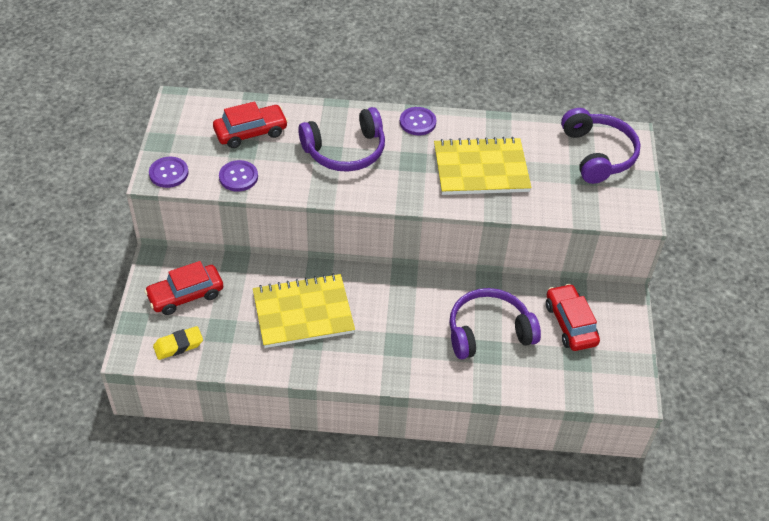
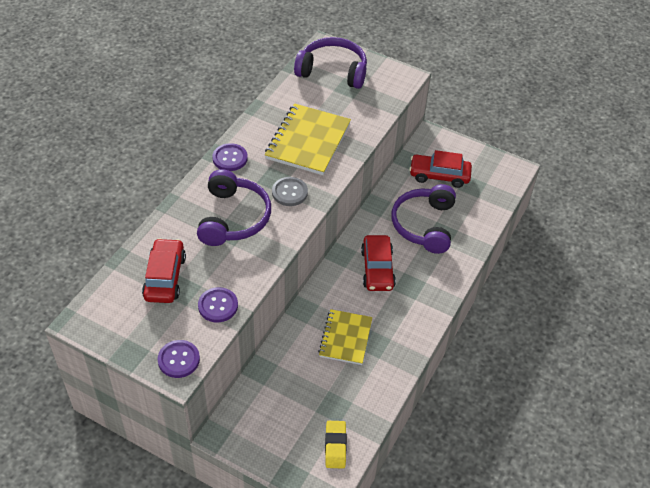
camera: 65 degrees left, 0 degrees up
red car [144,261,223,315] -> red car moved to [361,235,396,291]
yellow notebook [253,273,355,348] -> yellow notebook [318,309,372,365], size x0.65
none -> grey button [272,177,308,206]

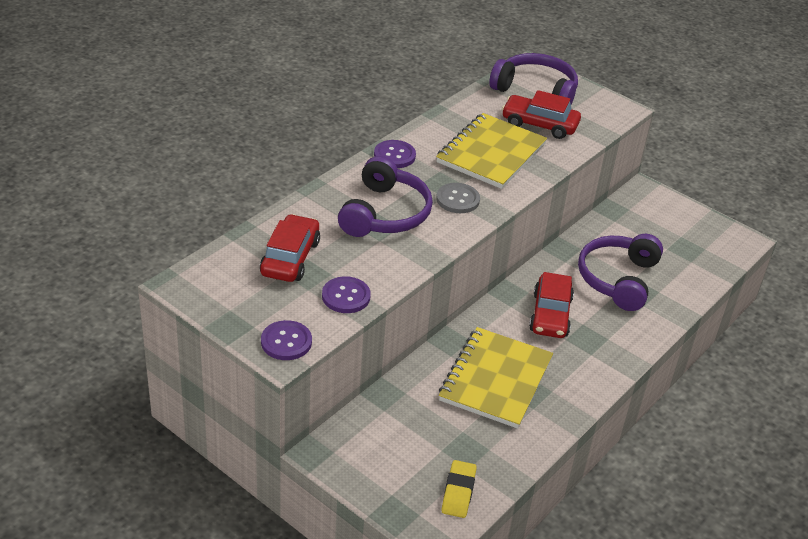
camera: 10 degrees right, 10 degrees down
yellow notebook [318,309,372,365] -> yellow notebook [439,327,553,429], size x1.53
red car [409,150,472,188] -> red car moved to [502,90,581,139]

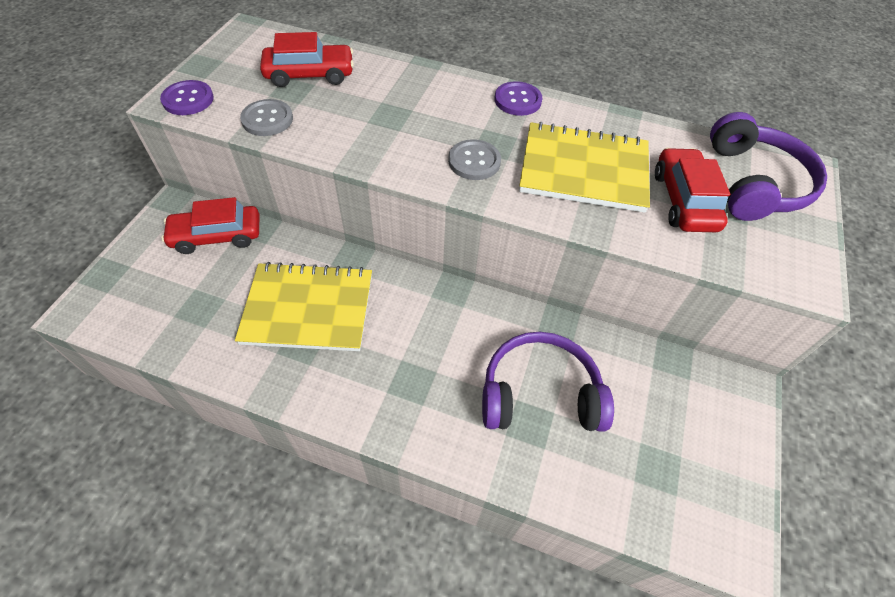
camera: 70 degrees right, 15 degrees up
purple button [322,276,371,313] -> grey button [240,99,293,136]
purple headphones [338,156,433,237] -> none
yellow eraser [442,460,477,518] -> none
red car [529,272,574,338] -> red car moved to [161,197,259,254]

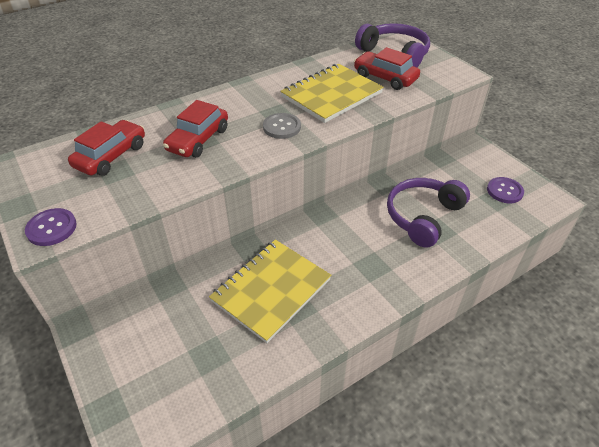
camera: 50 degrees left, 10 degrees down
red car [161,197,259,254] -> red car moved to [163,100,228,158]
grey button [240,99,293,136] -> none
purple button [495,81,542,116] -> purple button moved to [487,177,524,203]

